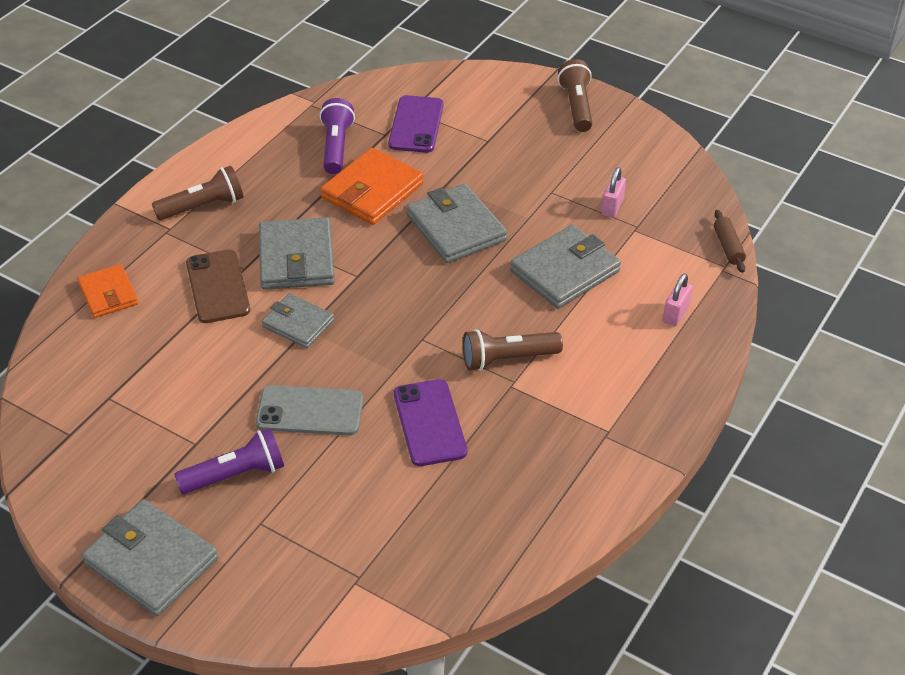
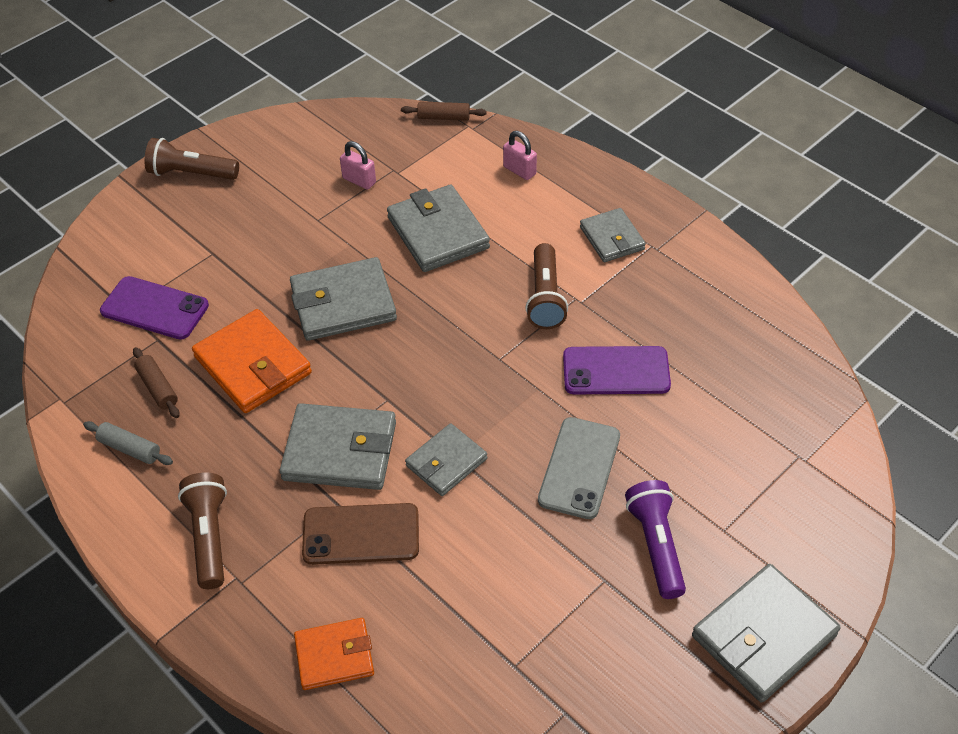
camera: 75 degrees left, 5 degrees up
purple flashlight [320,98,355,174] -> brown rolling pin [133,347,180,418]
none -> grey rolling pin [83,421,173,465]
none -> grey wallet [580,208,646,262]

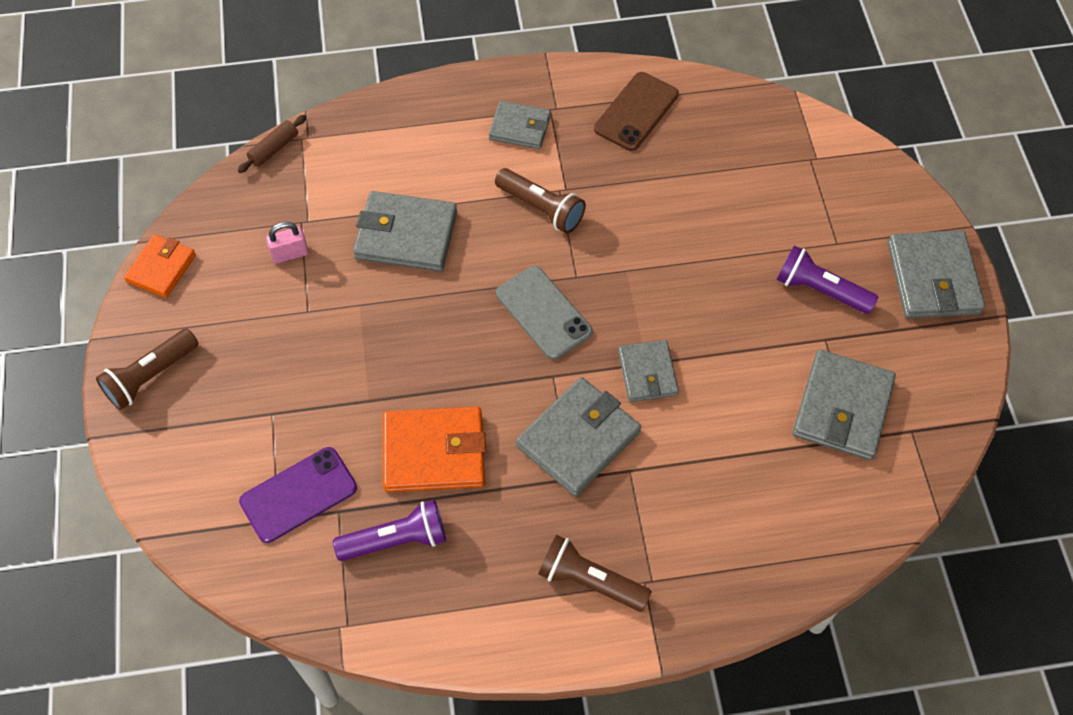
camera: 55 degrees left, 10 degrees up
grey rolling pin [83,421,173,465] -> none
brown rolling pin [133,347,180,418] -> purple flashlight [333,500,446,561]
grey wallet [290,257,397,341] -> grey wallet moved to [793,350,896,460]
orange wallet [294,618,374,690] -> orange wallet moved to [124,234,196,298]
brown phone [302,503,419,565] -> brown phone moved to [594,72,679,151]
pink padlock [503,131,537,180] -> none
grey phone [538,417,620,519] -> grey phone moved to [496,266,593,360]
purple phone [563,346,671,394] -> none

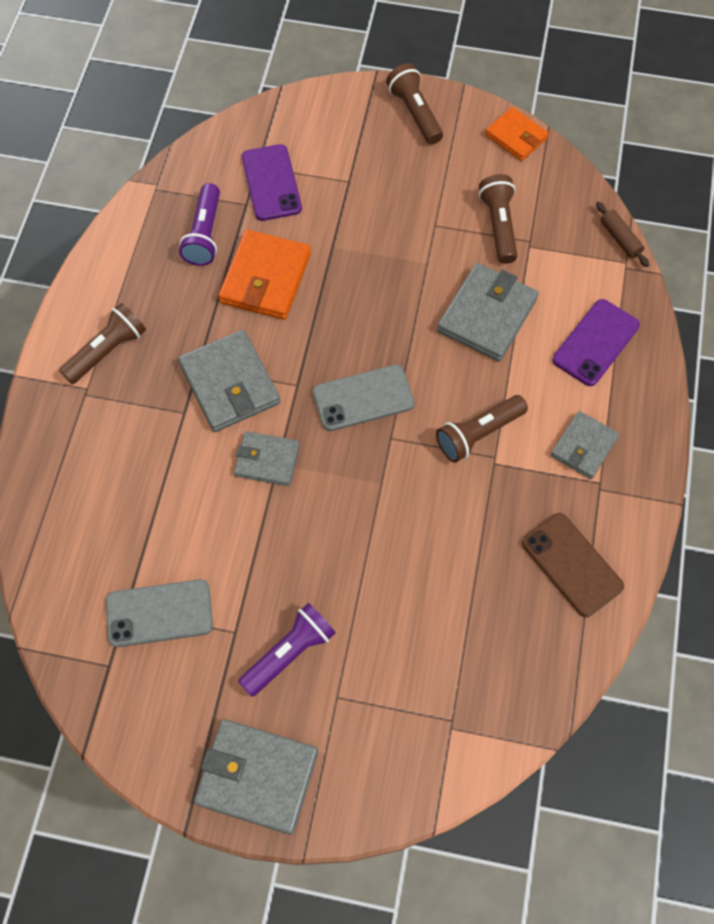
camera: 110 degrees right, 5 degrees up
pink padlock [266,222,309,264] -> brown flashlight [479,174,517,264]
grey wallet [793,350,896,460] -> grey phone [106,579,213,647]
none -> purple phone [552,299,640,386]

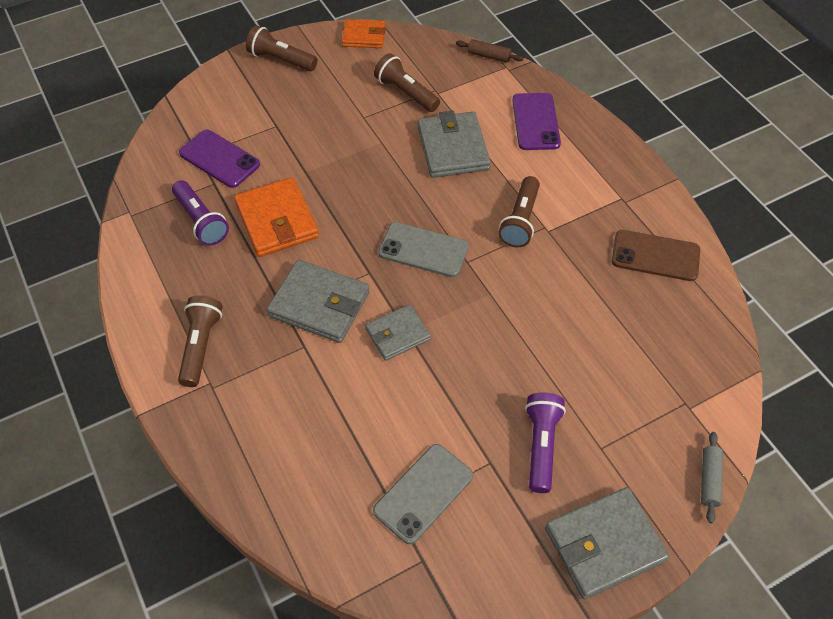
camera: 40 degrees left, 10 degrees down
grey phone [313,365,414,431] -> grey phone turned 75 degrees clockwise [378,222,469,277]
grey wallet [551,411,619,479] -> none
none -> grey rolling pin [701,432,723,523]

